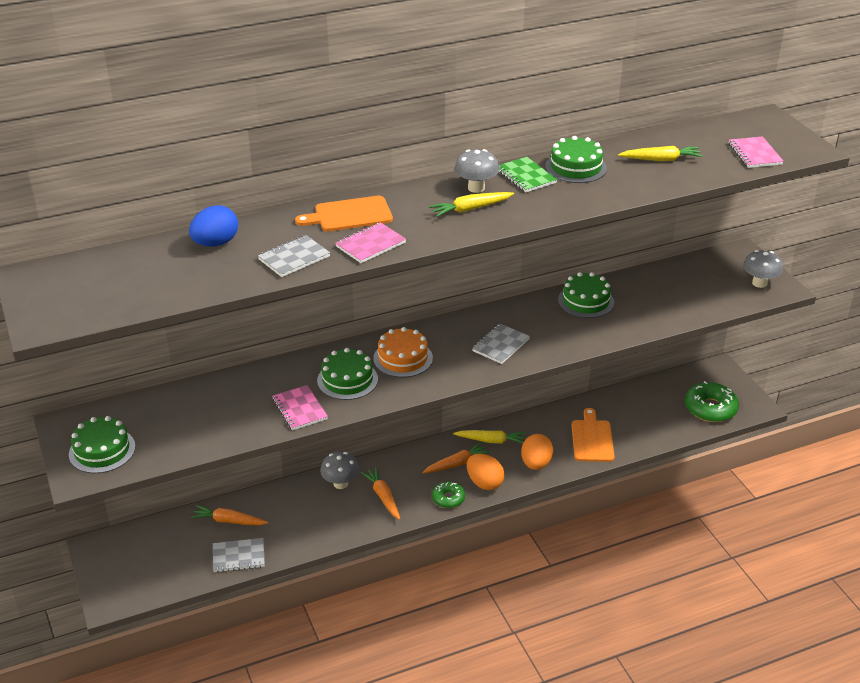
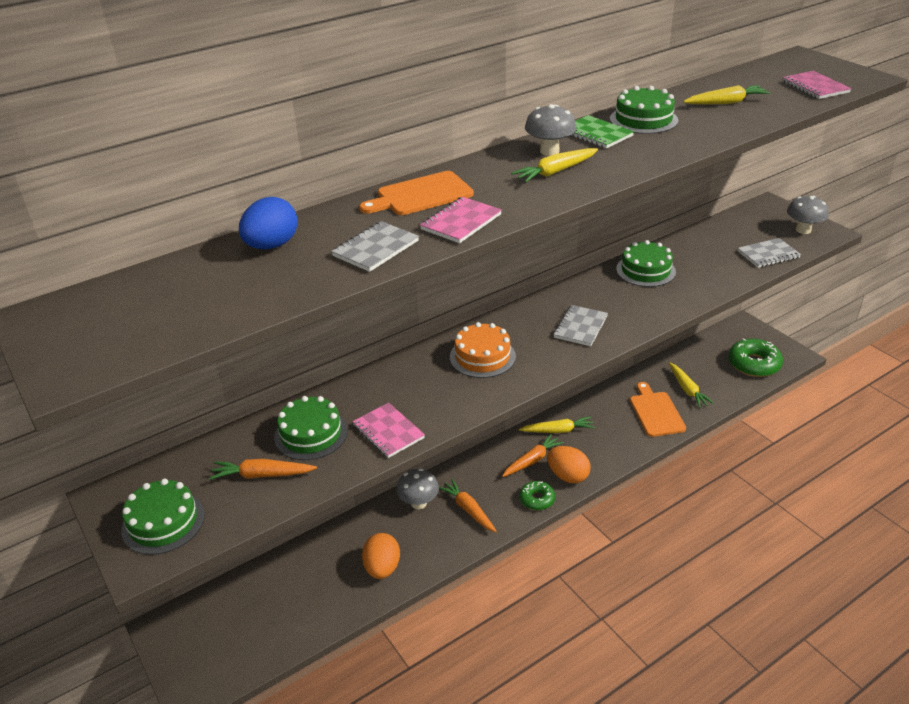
camera: 10 degrees left, 0 degrees up
orange carrot [191,505,268,525] -> orange carrot moved to [209,459,317,480]
grey notebook [213,538,265,572] -> grey notebook moved to [738,238,801,268]
green cake [317,348,378,400] -> green cake moved to [274,396,348,460]
orange egg [521,434,553,470] -> orange egg moved to [362,533,400,579]
none -> yellow carrot [669,362,714,408]

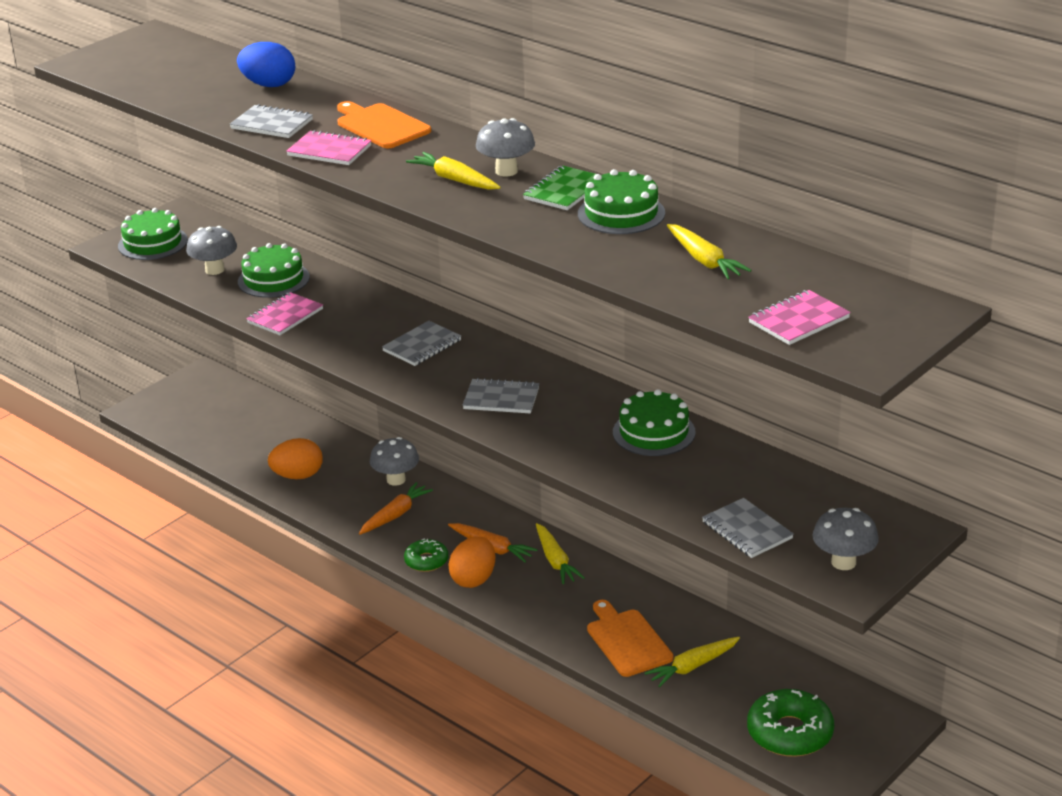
camera: 75 degrees right, 5 degrees down
orange carrot [209,459,317,480] -> grey mushroom [186,226,237,275]
orange cake [450,322,516,378] -> grey notebook [382,321,461,366]
orange cutting board [630,382,686,437] -> orange cutting board turned 90 degrees counterclockwise [587,600,674,677]

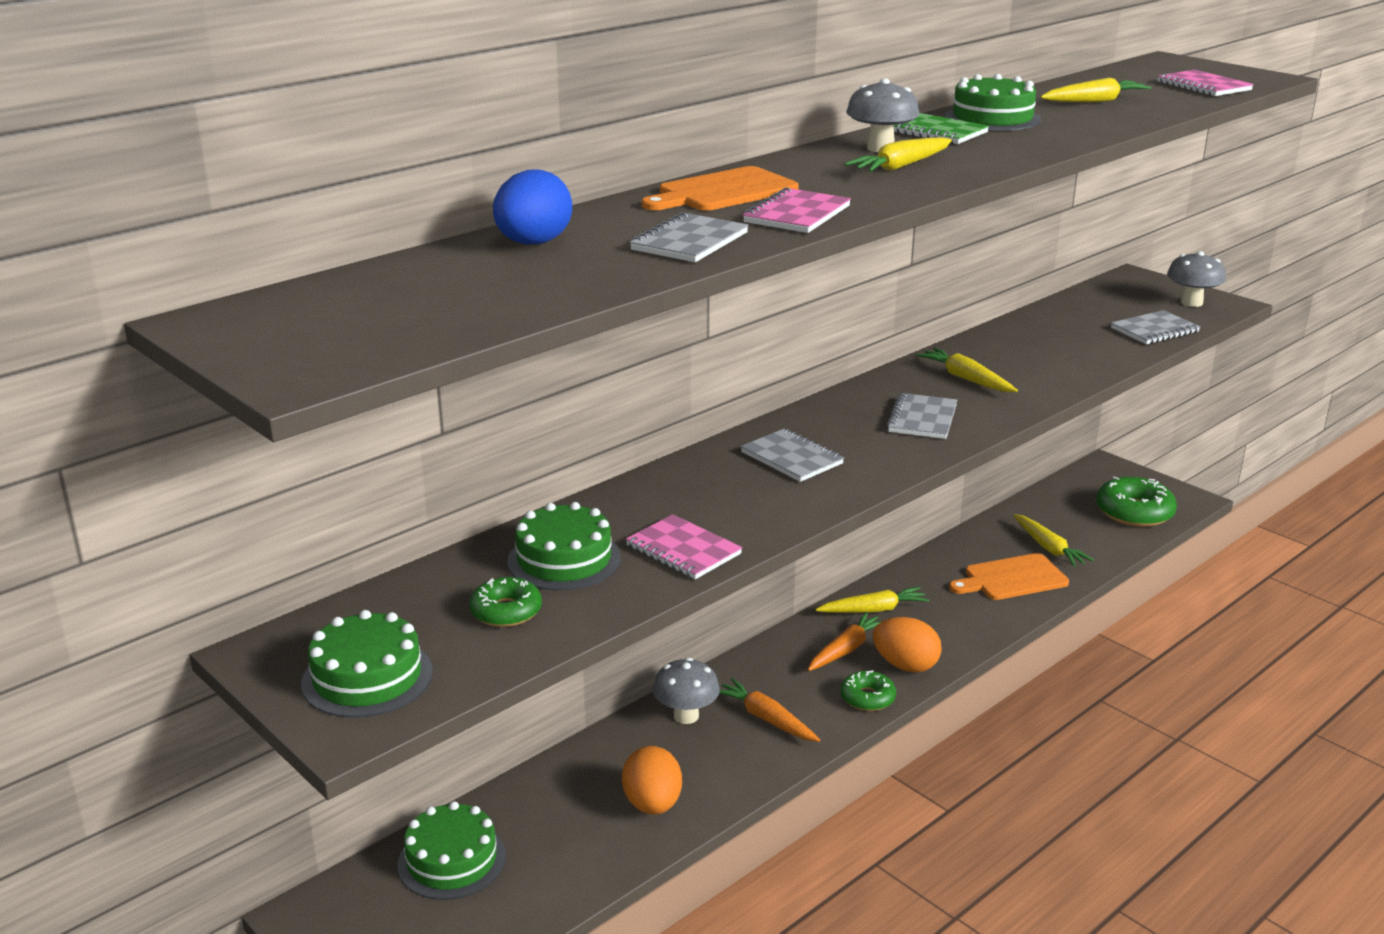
camera: 85 degrees left, 5 degrees down
grey mushroom [186,226,237,275] -> green donut [469,577,542,627]
green cake [613,389,696,456] -> green cake moved to [397,801,506,900]
none -> yellow carrot [916,348,1018,392]

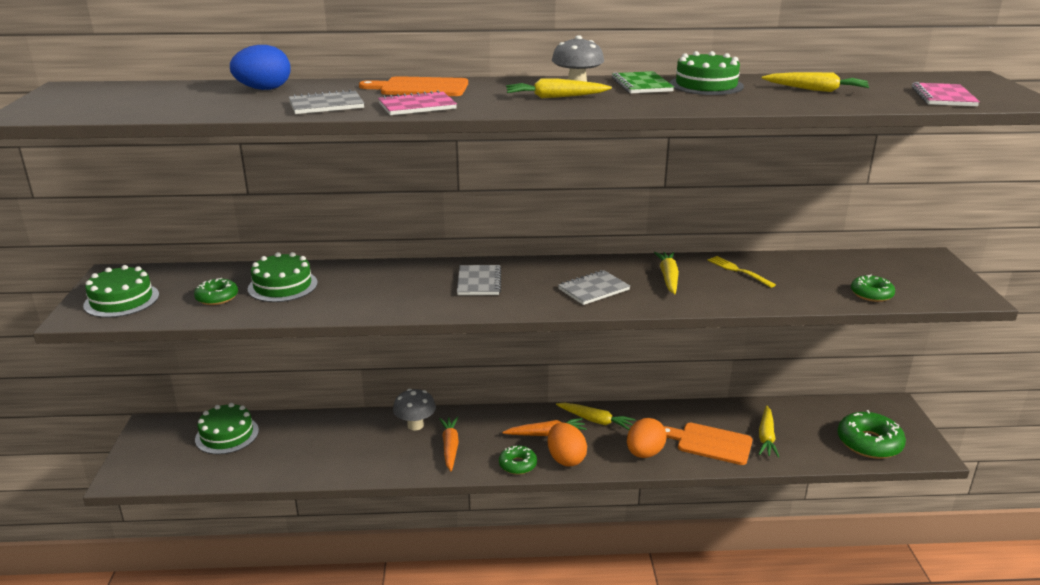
camera: 40 degrees right, 0 degrees up
orange egg [622,746,682,815] -> orange egg moved to [627,418,667,458]
pink notebook [626,514,742,579] -> none
grey notebook [1111,310,1200,344] -> green donut [851,275,895,302]
grey mushroom [1167,251,1226,307] -> none
none -> yellow fork [708,256,776,288]

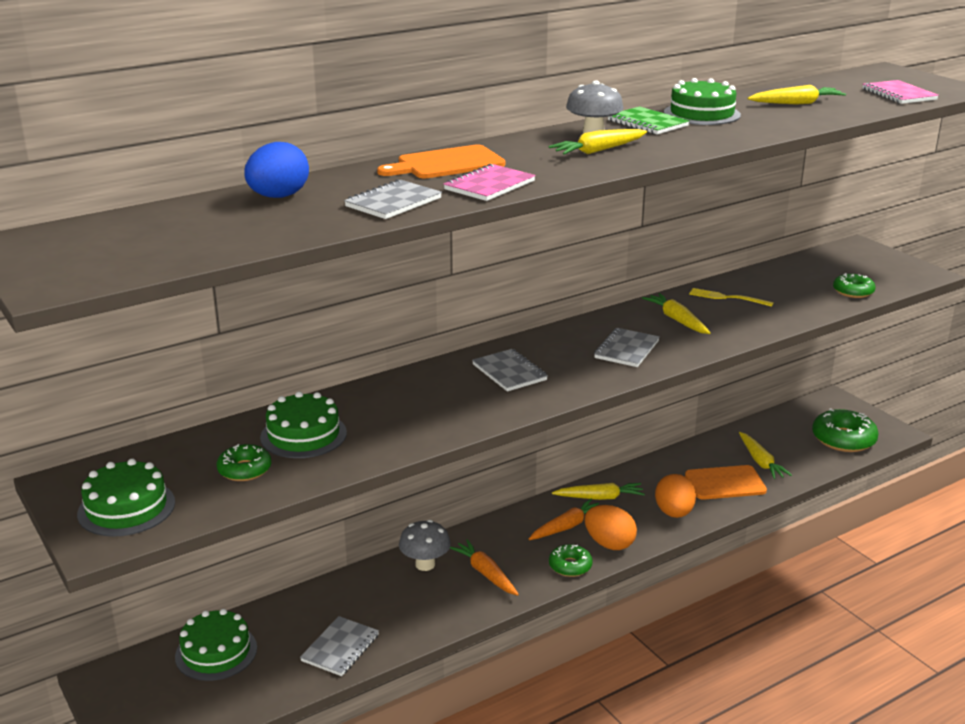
camera: 30 degrees left, 0 degrees up
none -> grey notebook [300,616,379,676]

